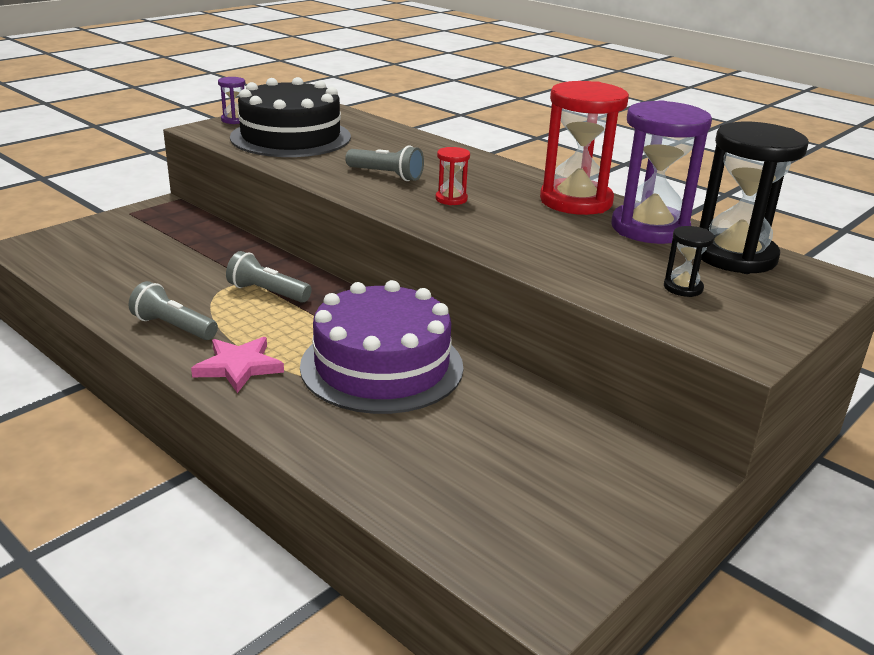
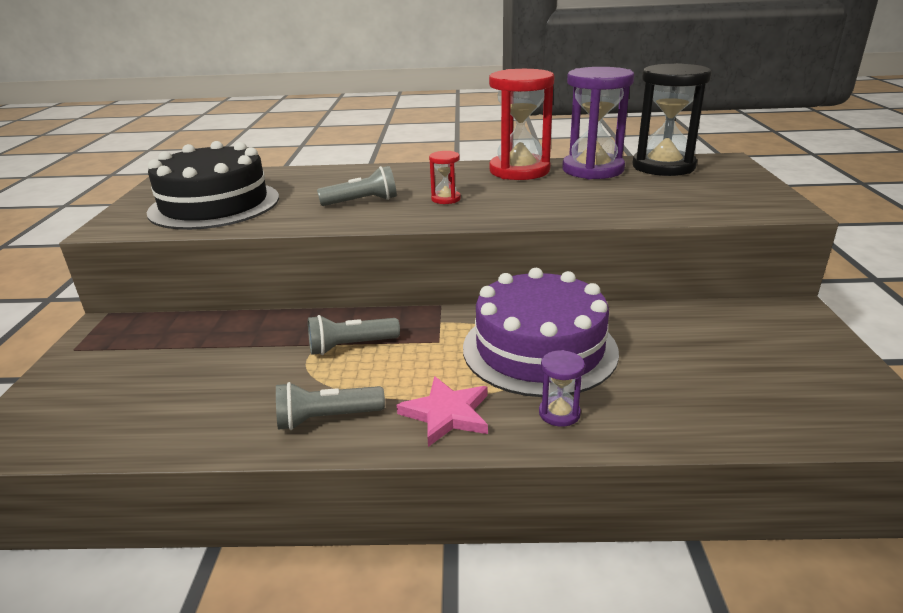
camera: 40 degrees left, 0 degrees up
purple hourglass [218,77,245,124] -> purple hourglass moved to [539,350,585,427]
black hourglass [664,226,714,297] -> none

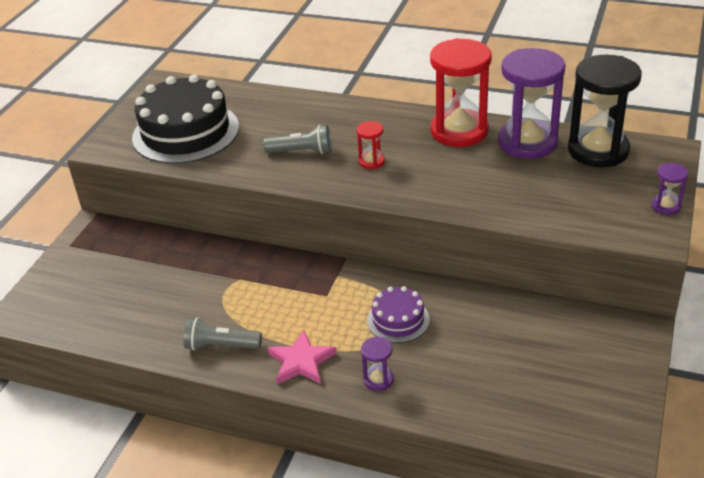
camera: 20 degrees right, 10 degrees up
grey flashlight [308,315,400,355] -> none
purple cake [463,268,619,397] -> purple cake [367,286,430,343], size x0.50
none -> purple hourglass [651,163,688,215]

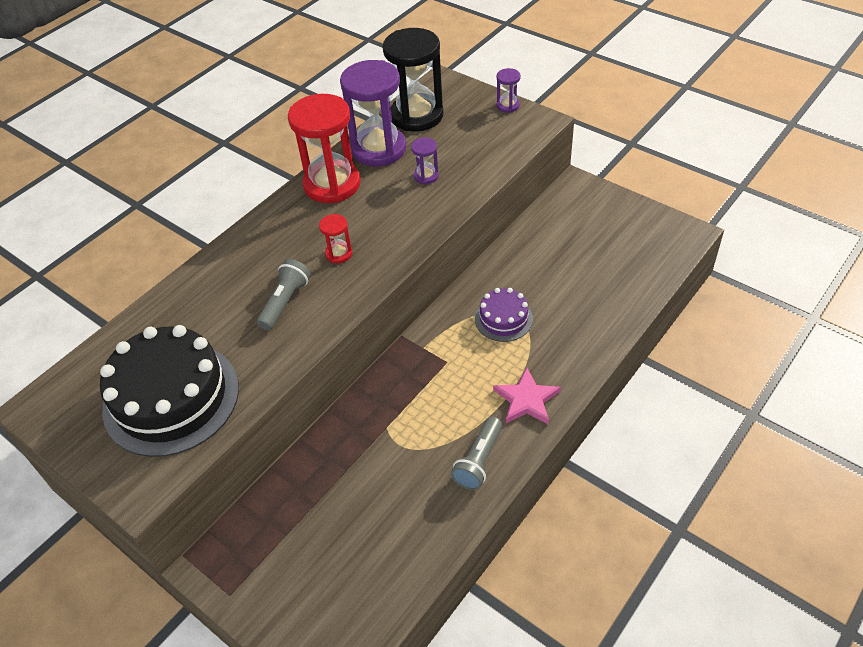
camera: 70 degrees left, 10 degrees up
purple hourglass [361,337,394,391] -> purple hourglass moved to [411,137,439,184]

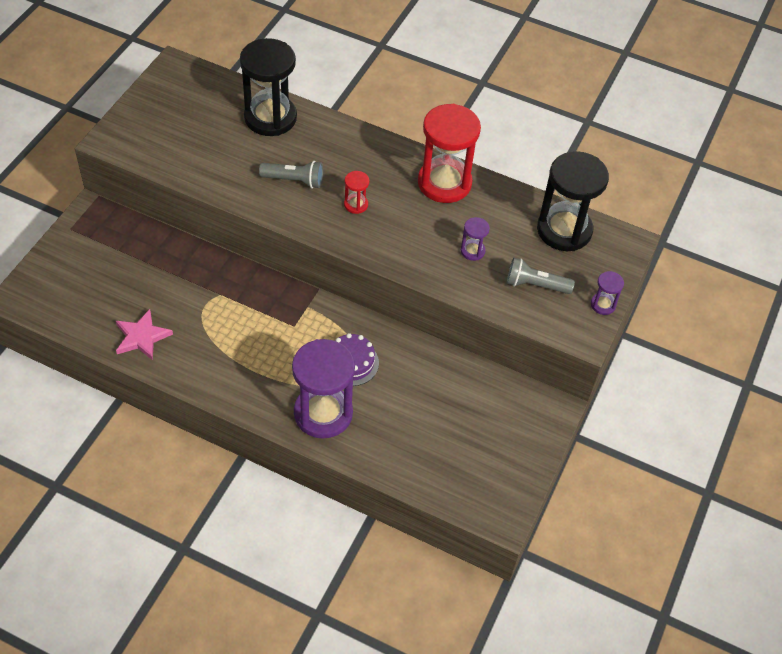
camera: 70 degrees right, 5 degrees up
black cake [100,325,239,457] -> none
purple hourglass [340,60,406,166] -> purple hourglass moved to [292,339,355,439]
grey flashlight [451,416,502,490] -> grey flashlight moved to [506,258,575,294]
pink star [493,368,561,425] -> pink star moved to [116,309,173,361]
none -> black hourglass [240,38,297,136]

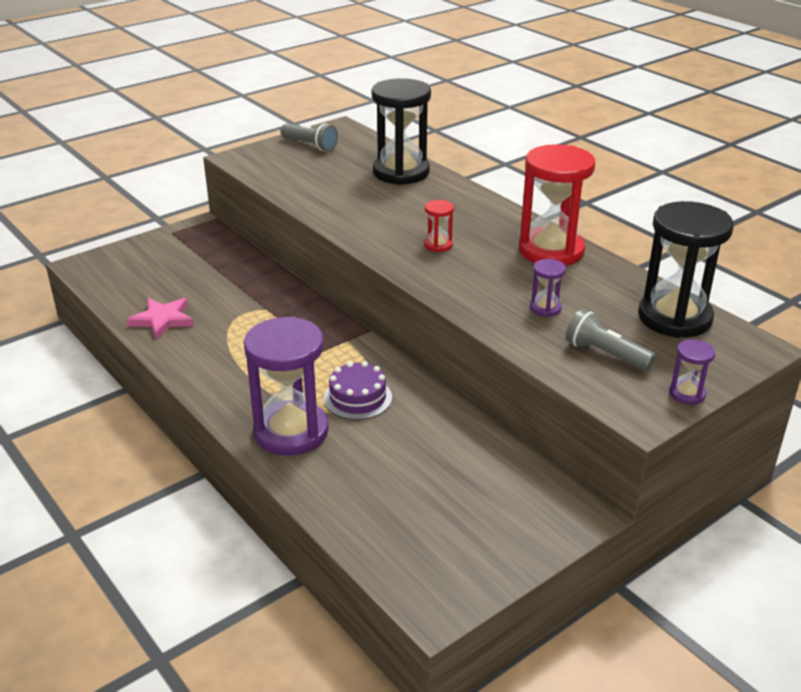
camera: 30 degrees right, 20 degrees down
grey flashlight [259,161,323,188] -> grey flashlight moved to [280,123,338,151]

